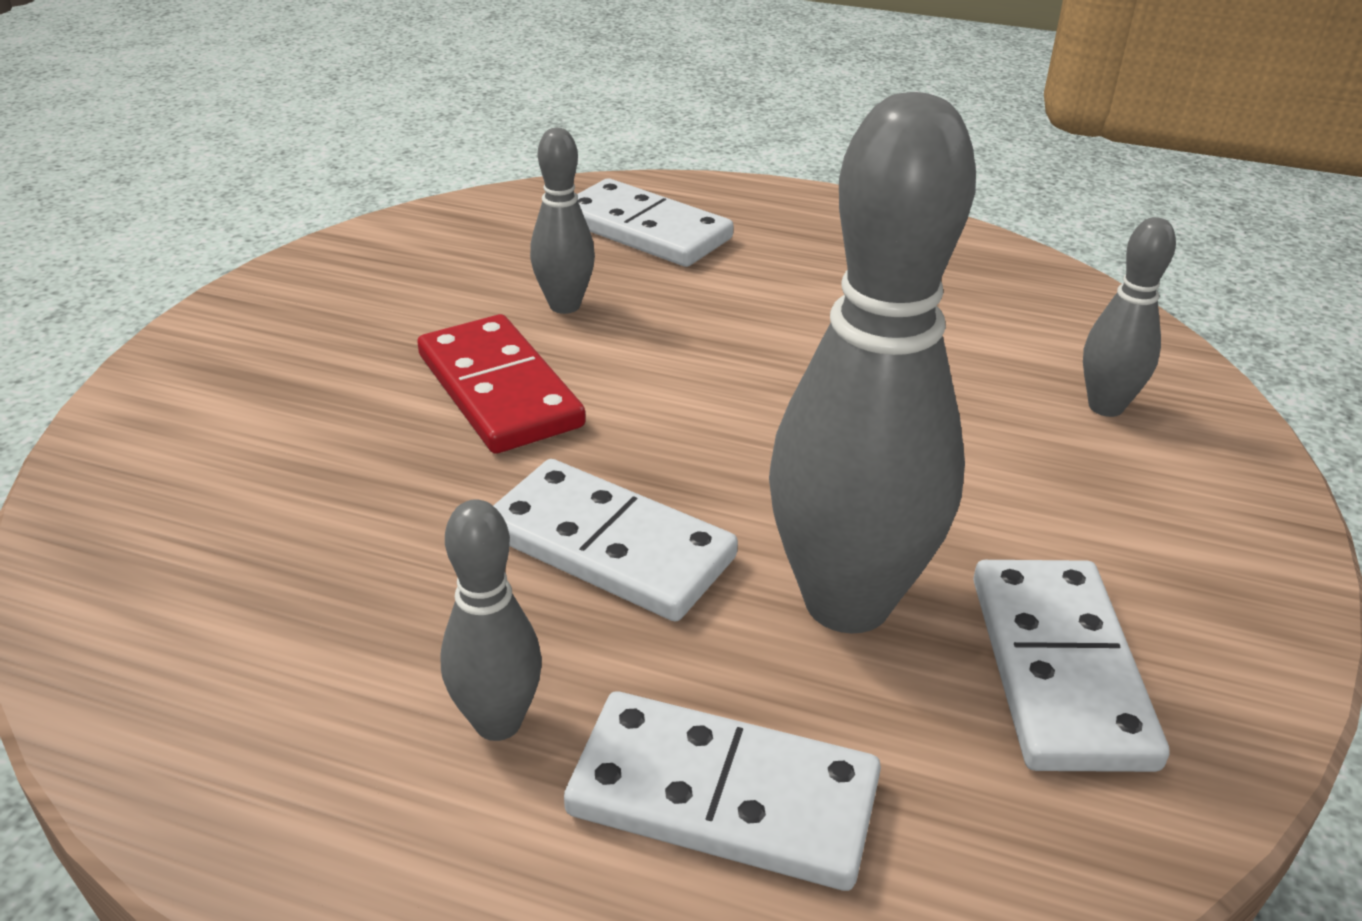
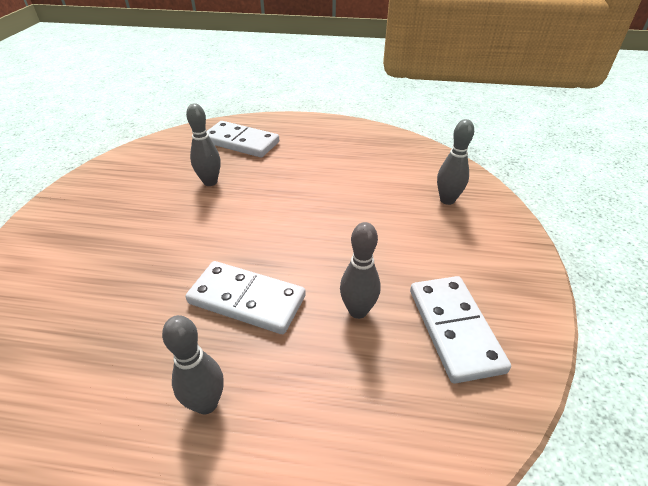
camera: 10 degrees left, 5 degrees up
red domino [417,314,586,454] -> none
white domino [564,691,881,891] -> none
grey bowling pin [769,92,976,633] -> grey bowling pin [340,222,381,319], size x0.49

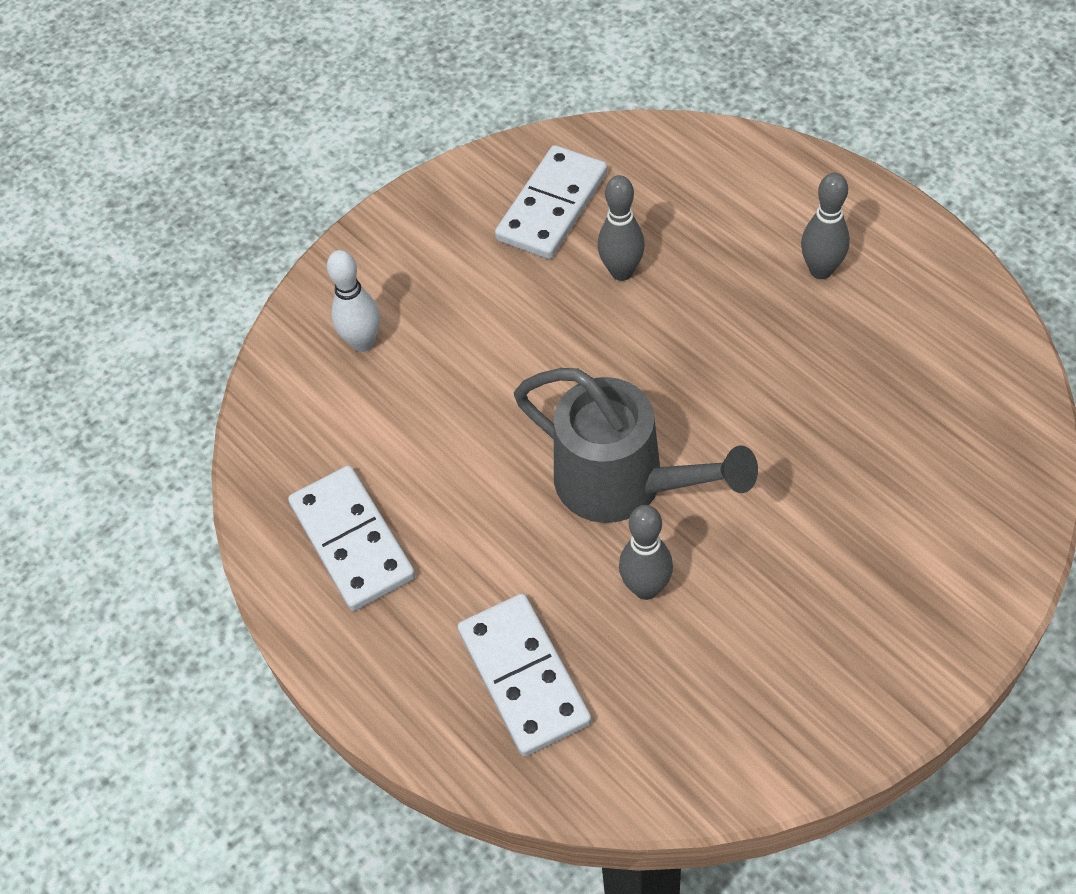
camera: 135 degrees left, 15 degrees up
white domino [186,261,306,334] -> white domino moved to [288,466,415,611]
grey bowling pin [437,119,474,205] -> white bowling pin [327,250,380,352]
none -> grey watering can [514,368,758,523]

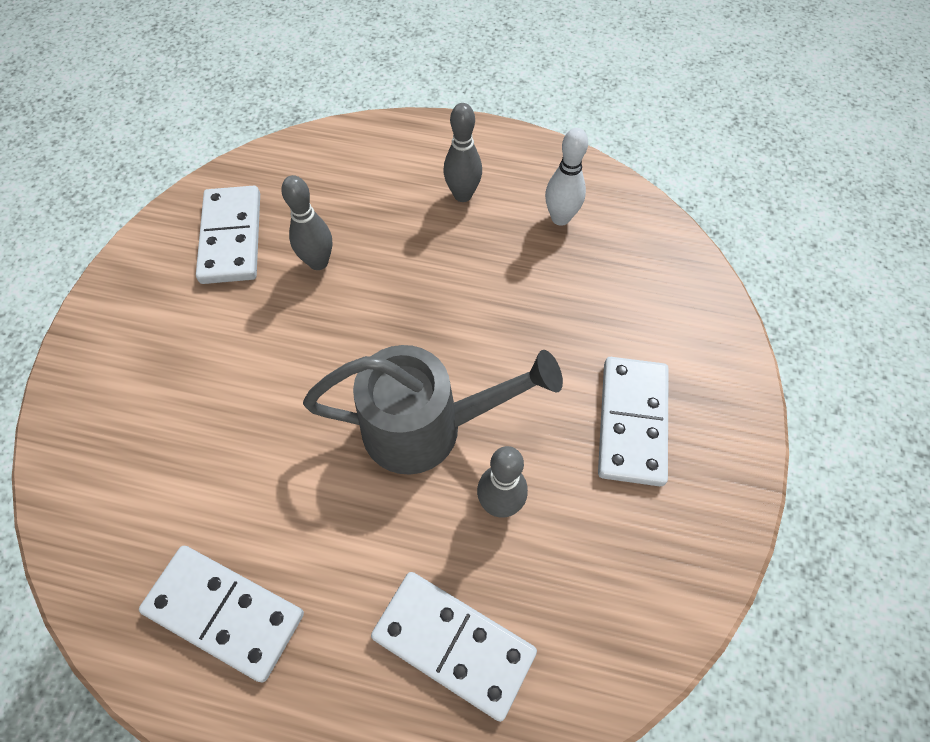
camera: 40 degrees left, 5 degrees up
white bowling pin [327,250,380,352] -> white bowling pin moved to [545,128,588,226]
none -> white domino [598,357,669,486]

